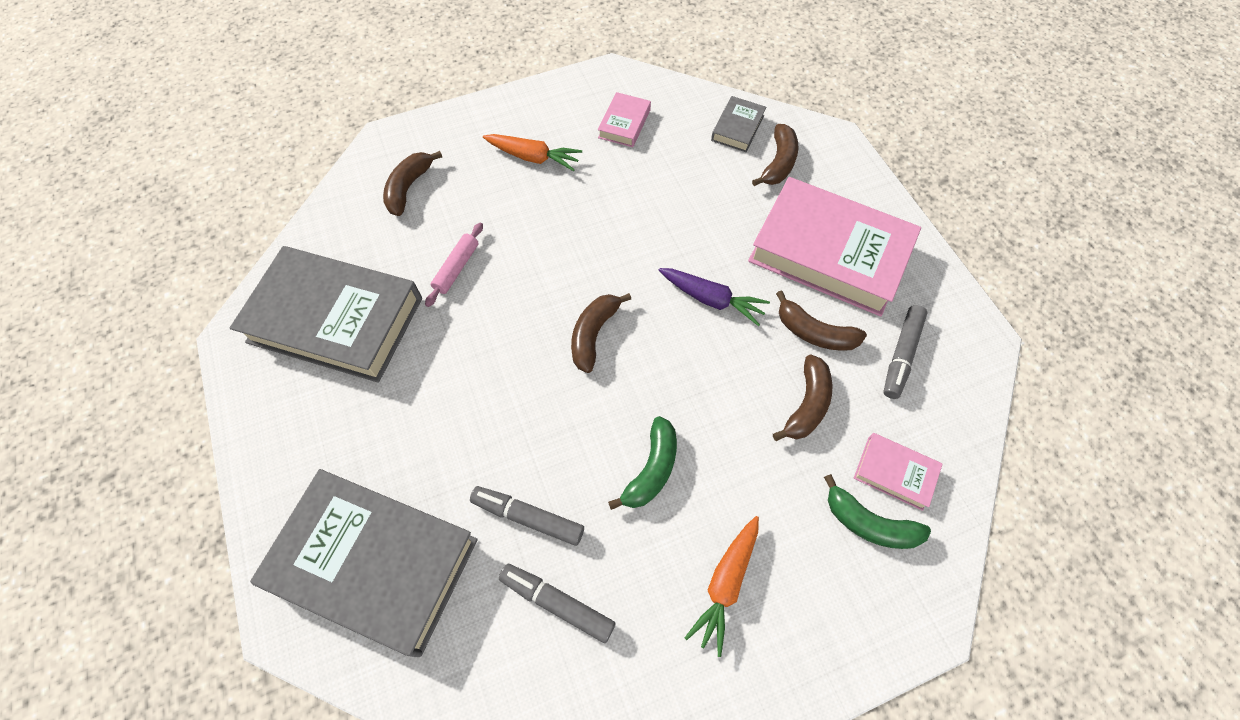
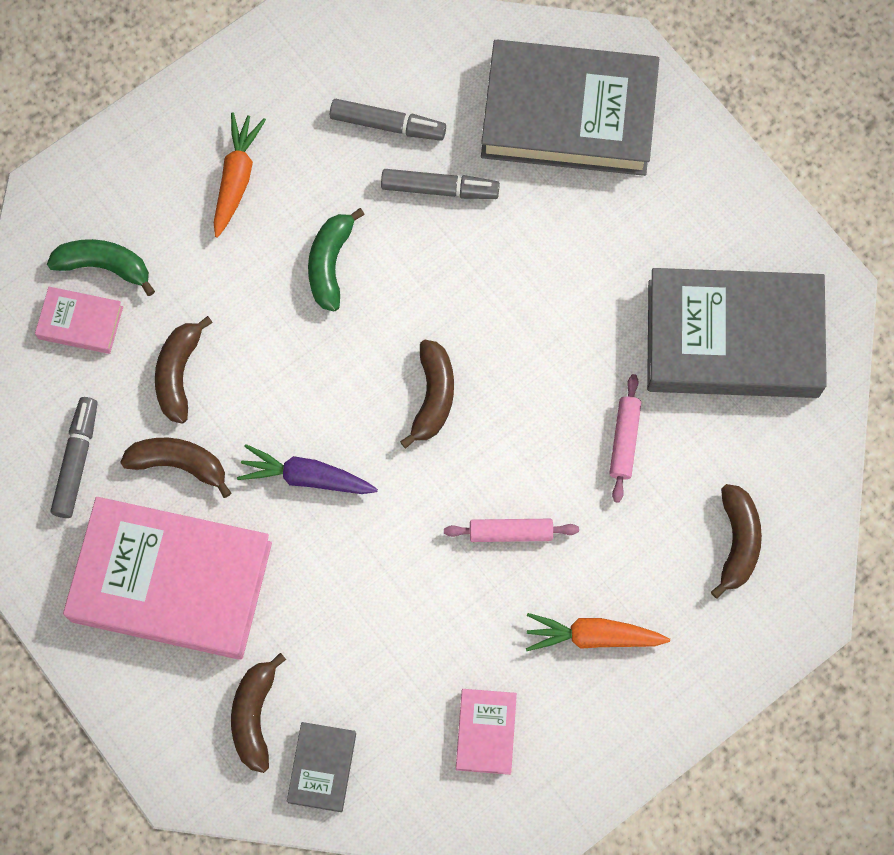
camera: 165 degrees right, 10 degrees up
none -> pink rolling pin [444,519,579,542]

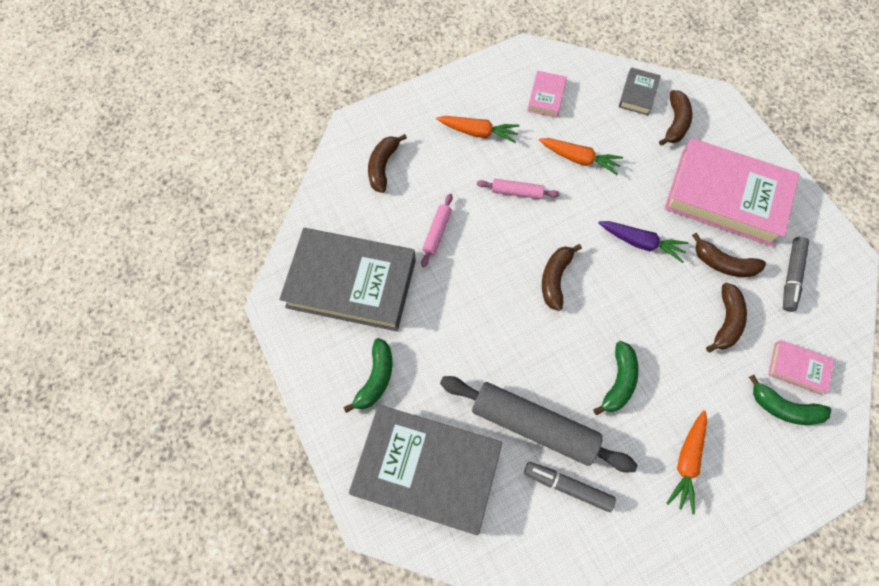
camera: 170 degrees left, 5 degrees down
grey marker [381,169,500,199] -> grey rolling pin [440,376,638,472]
none -> green banana [344,338,392,413]
none -> orange carrot [539,138,623,175]

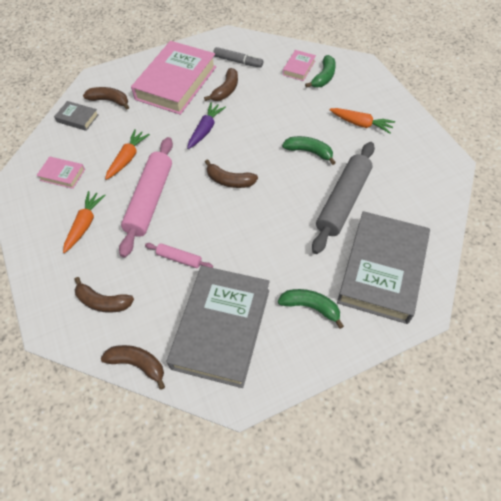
camera: 85 degrees left, 10 degrees down
pink rolling pin [477,179,560,199] -> pink rolling pin [119,137,173,258], size x2.13
grey marker [524,462,616,512] -> none
brown banana [706,283,747,352] -> brown banana moved to [101,345,165,390]

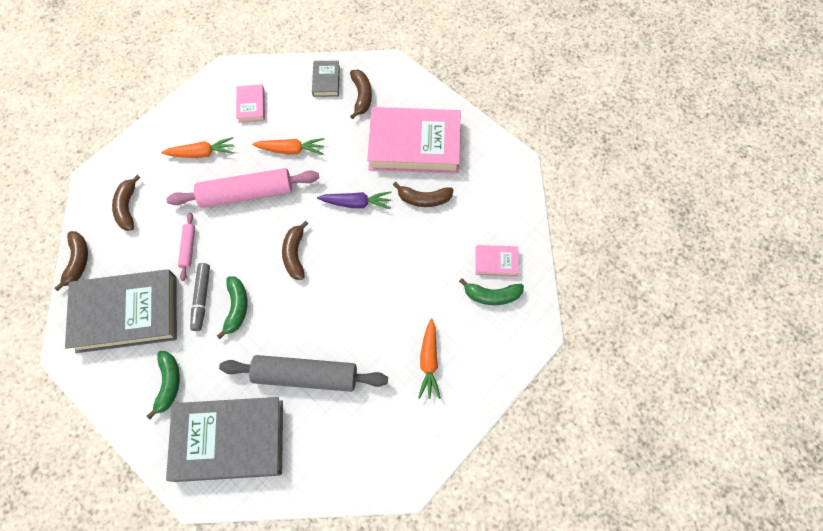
camera: 65 degrees right, 10 degrees up
grey marker [213,47,263,67] -> grey marker moved to [190,263,210,331]
green banana [282,136,336,165] -> green banana moved to [217,276,248,339]

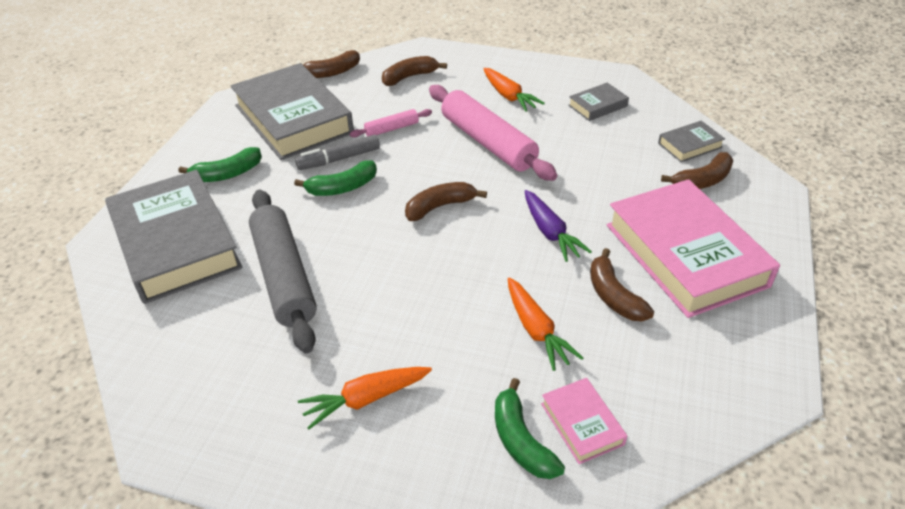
camera: 65 degrees right, 25 degrees down
pink book [236,84,265,123] -> grey book [568,83,629,121]
orange carrot [252,138,325,155] -> orange carrot moved to [508,278,583,371]

